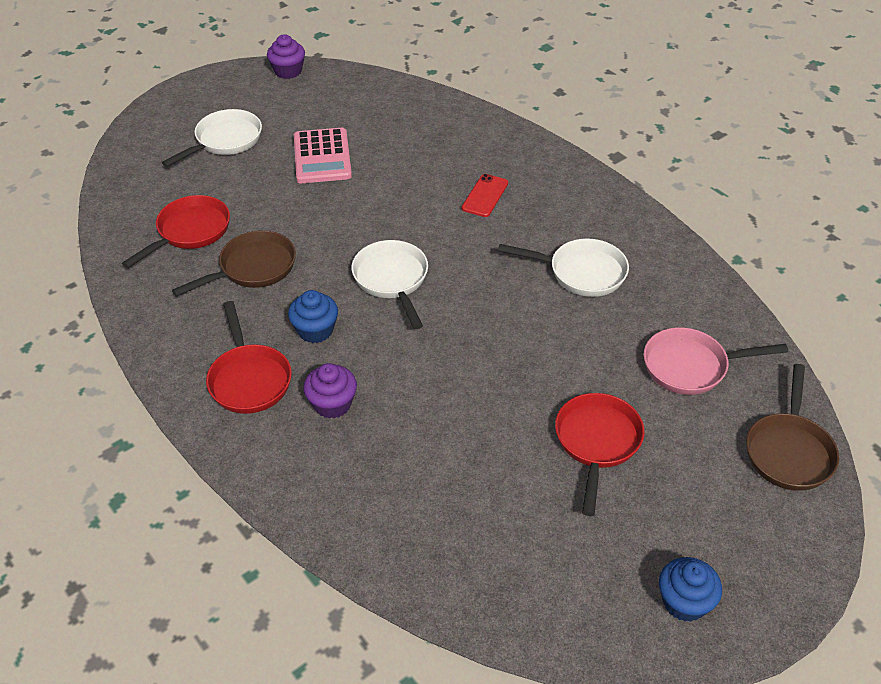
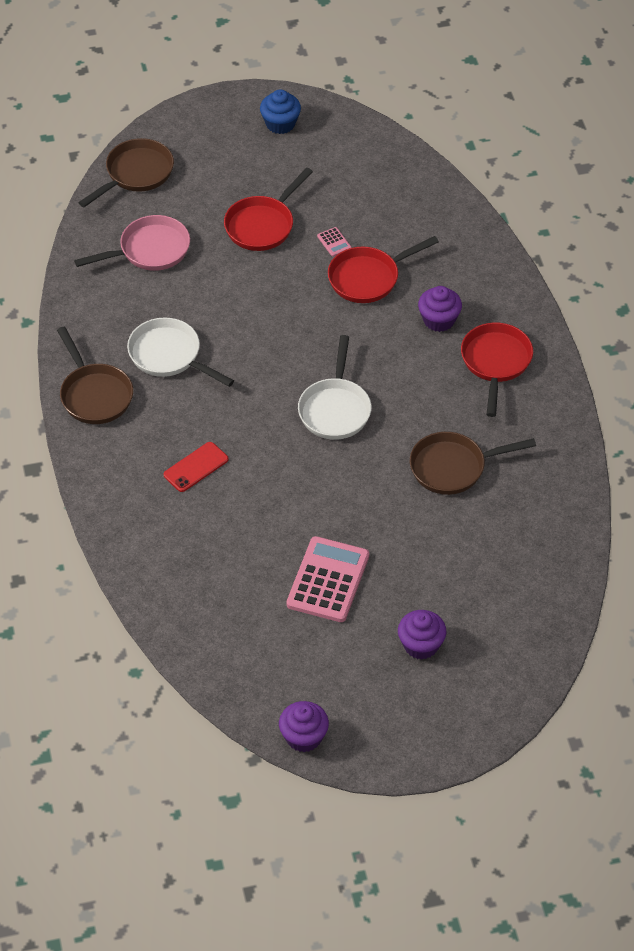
camera: 155 degrees left, 5 degrees up
red pan [122,195,230,268] -> red pan moved to [328,236,439,303]
white pan [162,109,262,167] -> purple cupcake [398,610,446,659]
blue cupcake [288,290,338,343] -> none
pink pan [644,327,788,395] -> pink pan turned 45 degrees counterclockwise [74,215,190,271]
none -> brown pan [57,327,133,424]
none -> pink calculator [317,227,351,257]

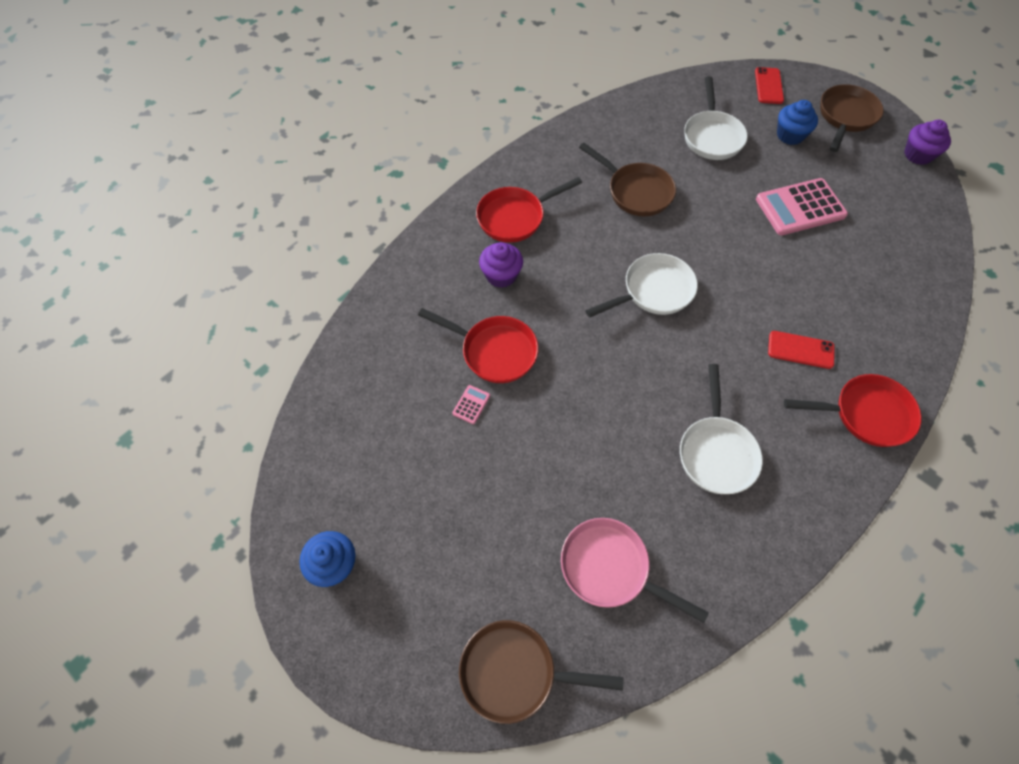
camera: 125 degrees left, 10 degrees up
brown pan [57,327,133,424] -> brown pan moved to [820,84,884,152]
red pan [224,168,313,251] -> red pan moved to [784,374,922,447]
purple cupcake [398,610,446,659] -> blue cupcake [777,100,818,145]
none -> white pan [684,76,748,160]
none -> red phone [755,67,784,104]

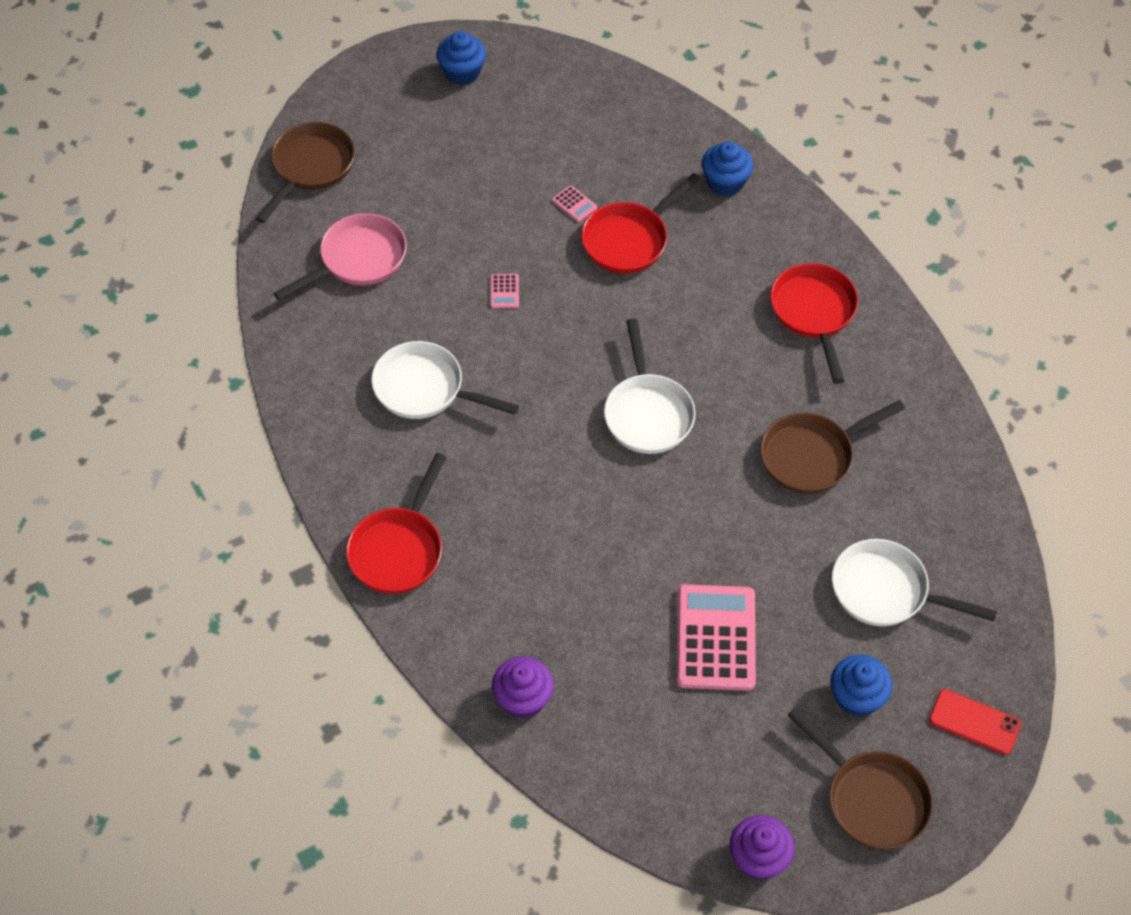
camera: 110 degrees right, 5 degrees down
purple cupcake [479,242,523,288] -> purple cupcake moved to [492,656,554,719]
red phone [768,331,835,369] -> none
none -> pink calculator [490,274,519,308]
none -> blue cupcake [702,142,753,196]

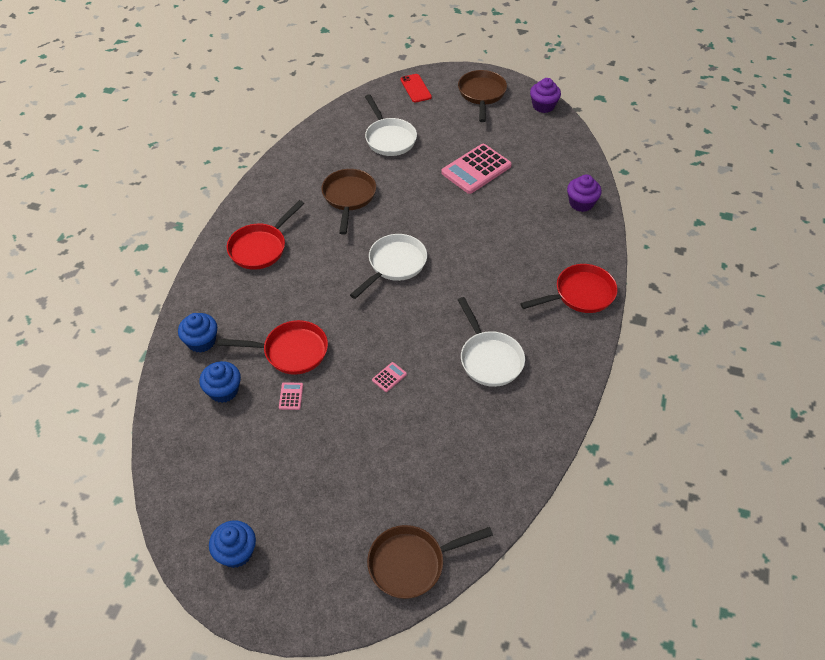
camera: 135 degrees left, 5 degrees down
pink pan [273,213,407,301] -> none
brown pan [760,400,905,494] -> brown pan turned 105 degrees counterclockwise [322,169,376,235]
blue cupcake [830,655,893,717] -> blue cupcake moved to [199,361,241,403]

